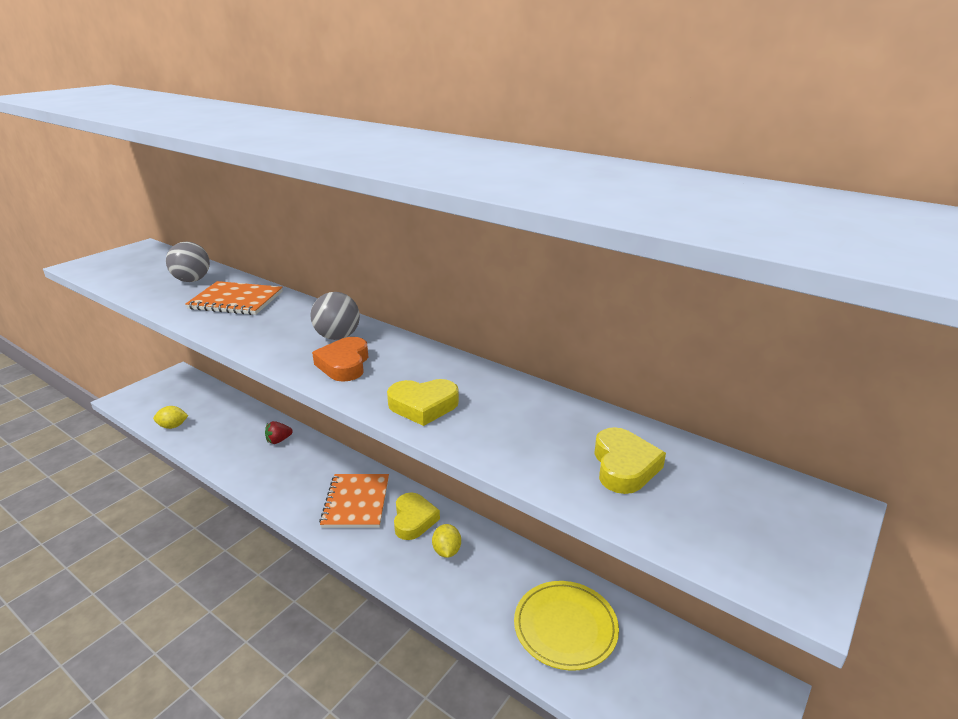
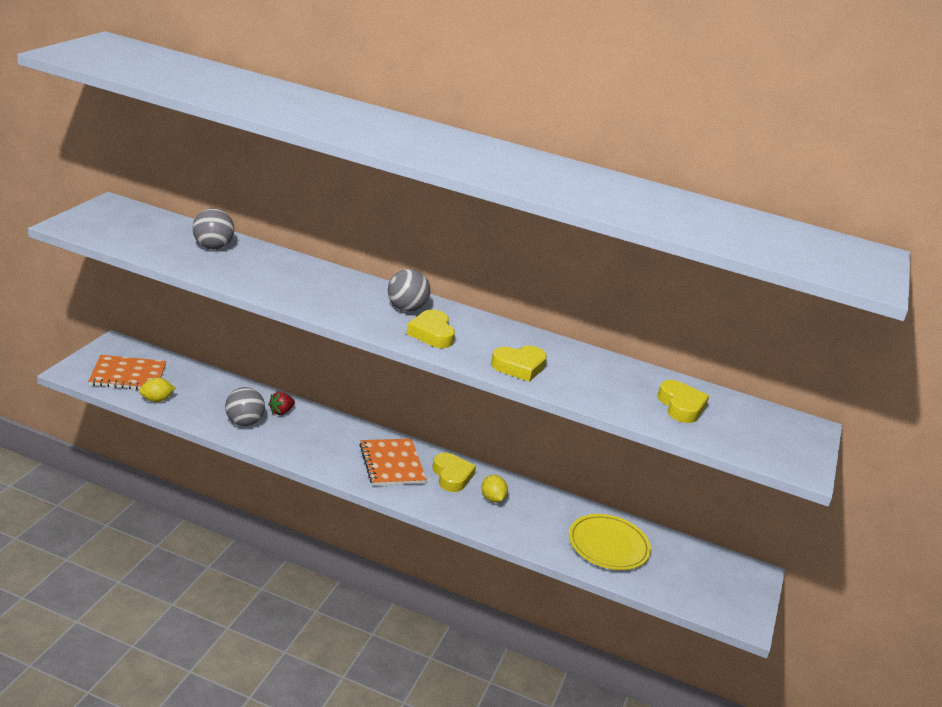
camera: 20 degrees left, 0 degrees up
orange notebook [185,281,283,315] -> orange notebook moved to [88,355,166,390]
orange heart [312,337,368,382] -> yellow heart [406,309,455,348]
none -> grey ball [225,387,265,426]

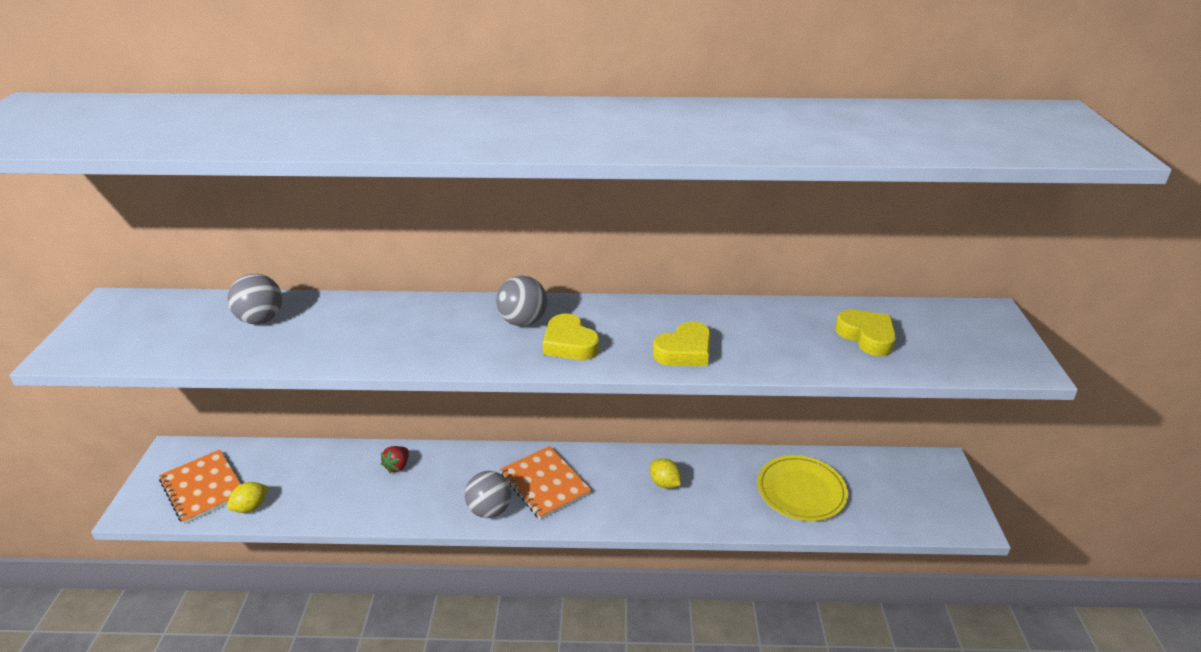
camera: 15 degrees left, 5 degrees up
orange notebook [88,355,166,390] -> orange notebook turned 75 degrees clockwise [159,450,241,524]
grey ball [225,387,265,426] -> grey ball moved to [465,471,511,518]
yellow heart [432,453,476,492] -> none

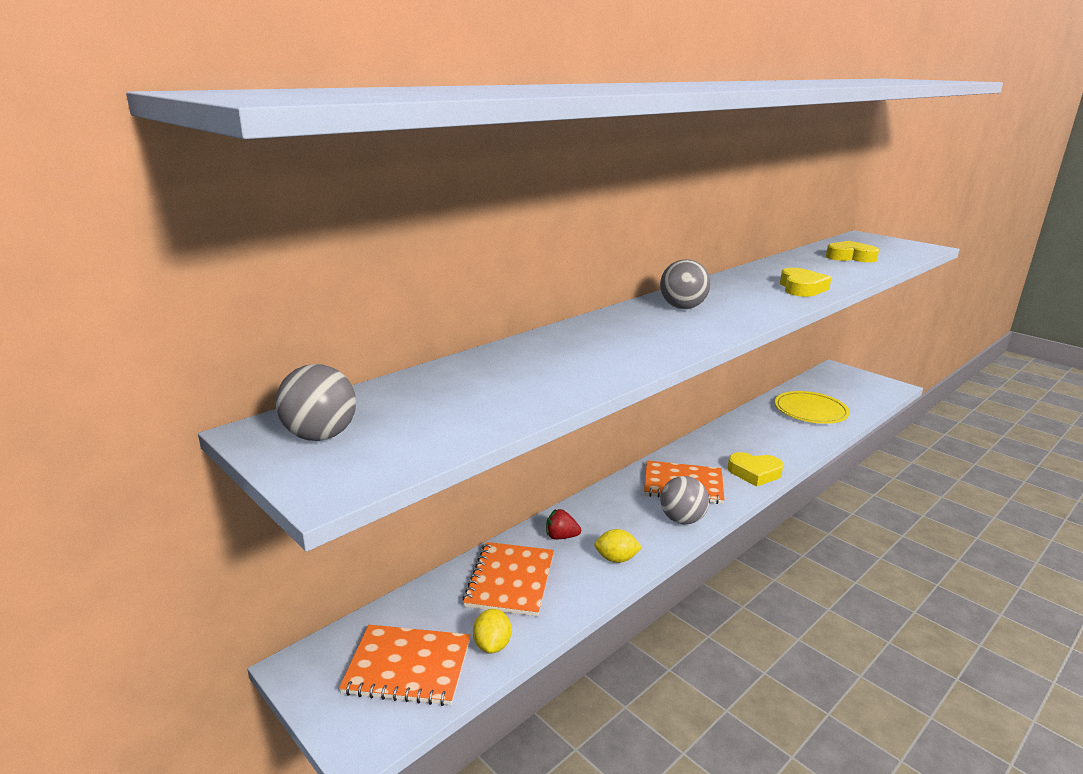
camera: 45 degrees left, 10 degrees down
grey ball [228,274,282,324] -> grey ball moved to [276,364,356,441]
red strawberry [381,446,409,473] -> red strawberry turned 120 degrees clockwise [546,509,581,540]
yellow heart [543,314,599,360] -> yellow heart moved to [727,452,784,487]
yellow lemon [650,458,681,489] -> yellow lemon moved to [594,529,642,563]
none -> orange notebook [462,542,554,617]

